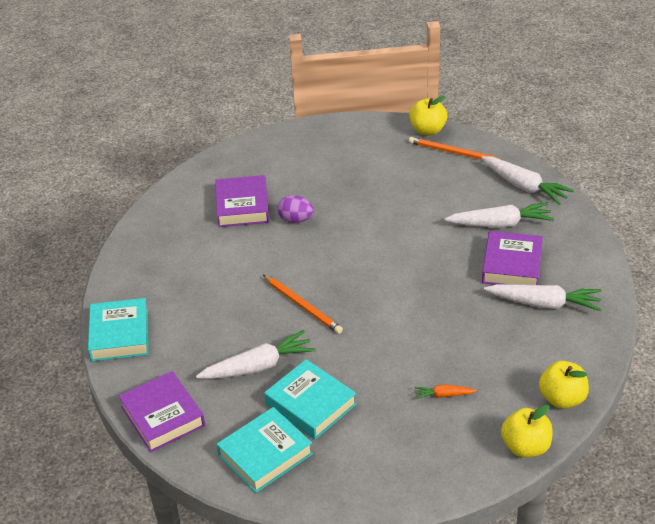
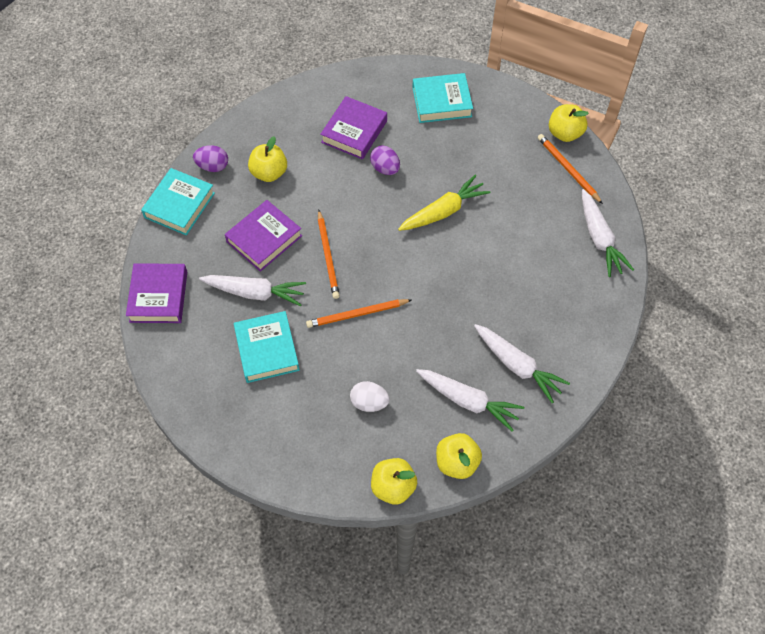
camera: 30 degrees right, 20 degrees up
turquoise book [216,407,313,493] -> turquoise book moved to [412,73,473,123]
orange carrot [414,385,477,399] -> white egg [350,381,390,412]
white carrot [444,202,554,228] -> white carrot moved to [416,369,524,432]
purple book [482,231,543,285] -> purple book moved to [225,200,302,272]
none -> purple egg [193,145,228,172]
none -> yellow apple [248,136,287,182]
none -> orange pencil [306,299,411,328]
none -> yellow carrot [398,175,490,231]

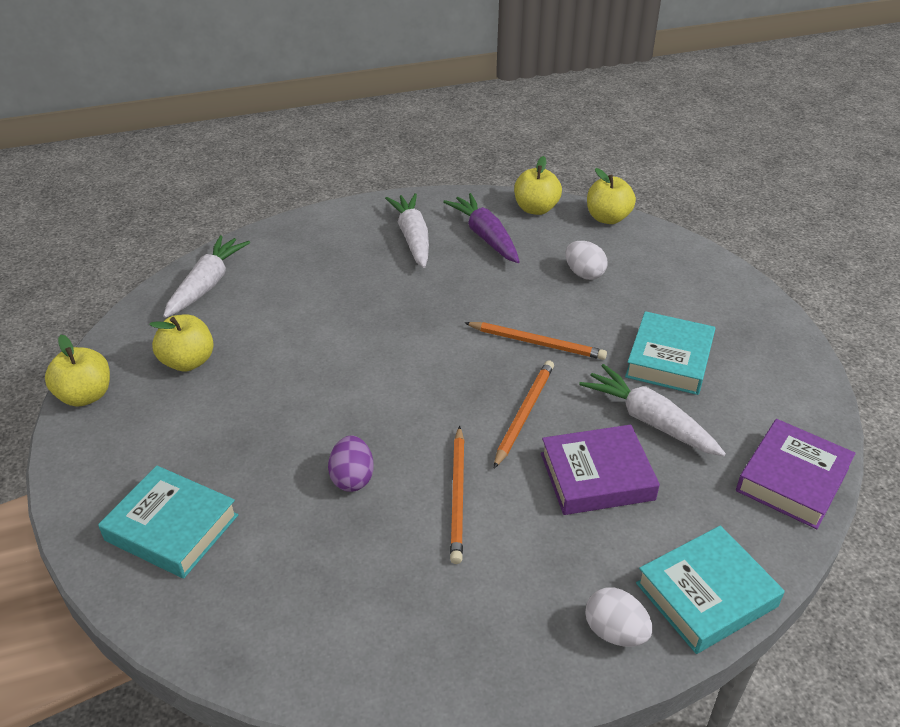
camera: 145 degrees left, 20 degrees down
purple egg [193,145,228,172] -> white egg [585,587,652,647]
yellow apple [248,136,287,182] -> yellow apple moved to [149,314,214,371]
purple book [320,96,387,160] -> none
yellow carrot [398,175,490,231] -> none
white carrot [416,369,524,432] -> purple carrot [443,193,520,263]
orange pencil [538,134,603,204] -> orange pencil moved to [450,426,465,564]

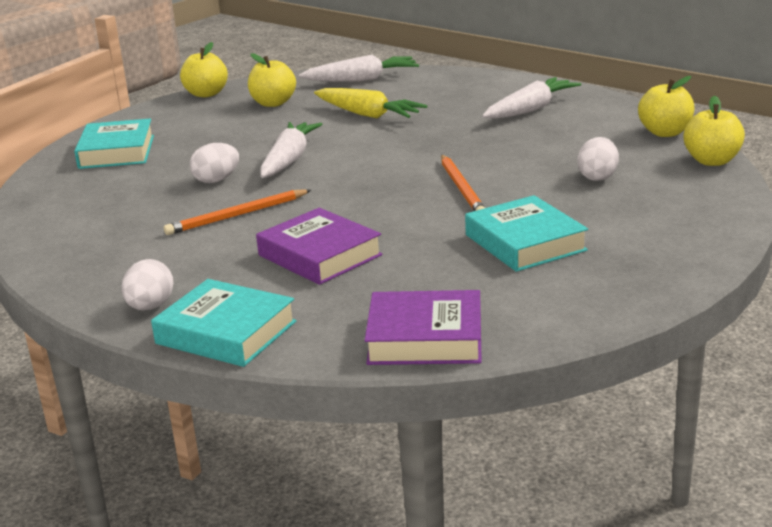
camera: 60 degrees right, 15 degrees down
purple egg [328,436,374,492] -> white egg [190,143,239,183]
purple carrot [443,193,520,263] -> none
orange pencil [494,360,554,468] -> none
white carrot [579,364,726,456] -> white carrot moved to [260,122,322,178]
turquoise book [625,311,715,395] -> turquoise book turned 75 degrees clockwise [465,195,588,272]
none -> yellow carrot [314,88,427,118]

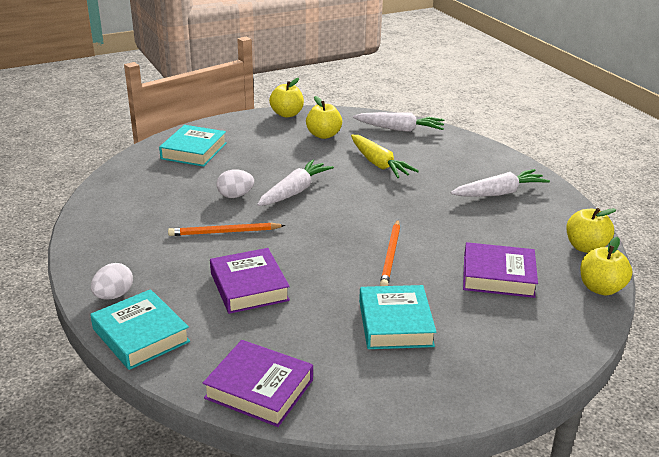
camera: 20 degrees right, 5 degrees up
white egg [577,137,619,181] -> purple book [463,242,538,298]

